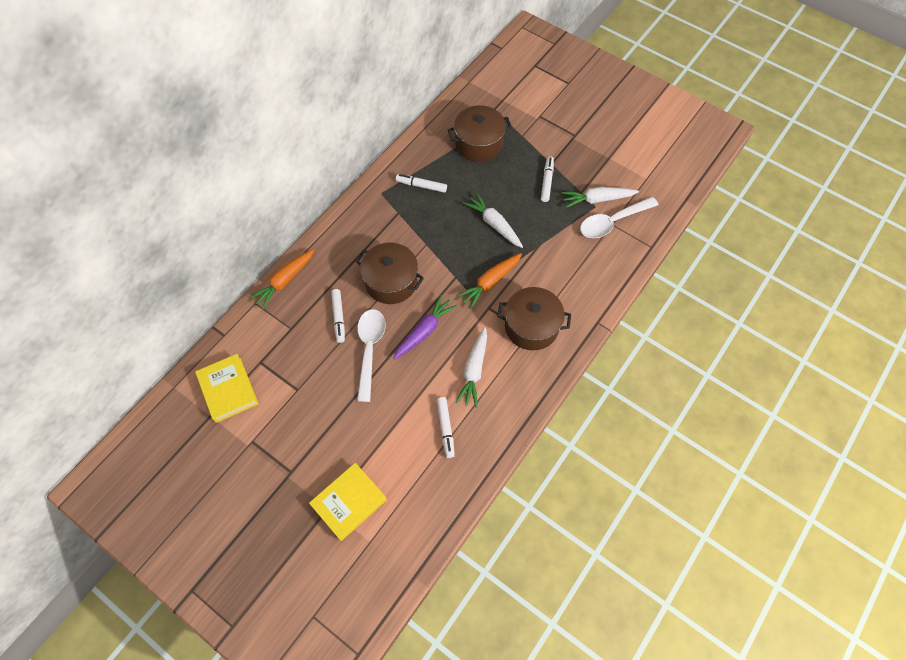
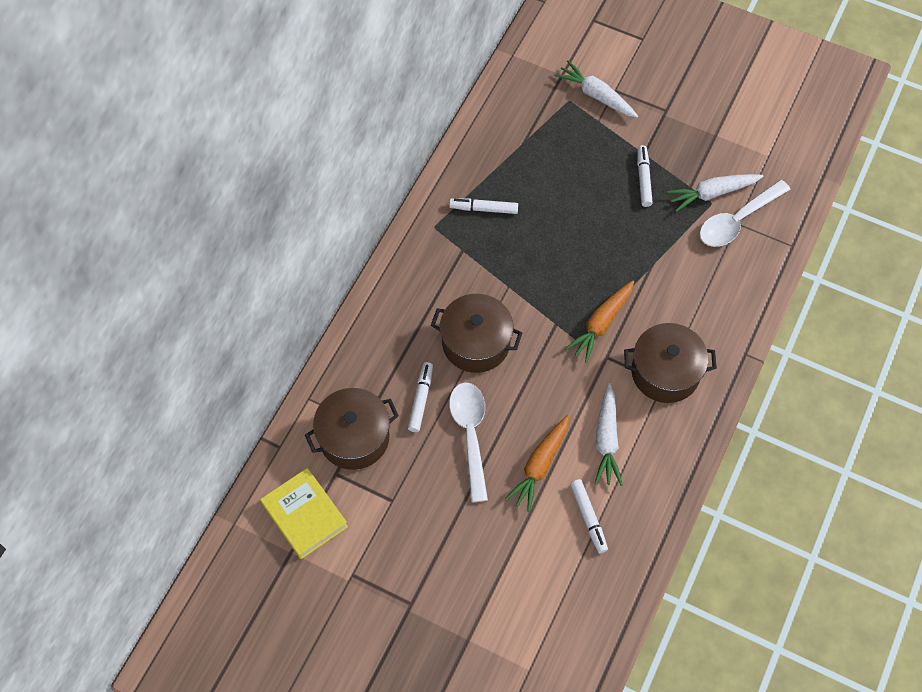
camera: 10 degrees left, 0 degrees up
orange carrot [249,249,314,310] -> orange carrot moved to [505,415,569,512]
yellow book [309,463,387,541] -> none
white marker [331,289,345,343] -> white marker turned 150 degrees counterclockwise [408,362,433,432]
purple carrot [393,295,457,359] -> none
brown pot [447,105,512,162] -> brown pot moved to [305,388,399,470]
white carrot [463,192,523,248] -> white carrot moved to [554,60,638,118]

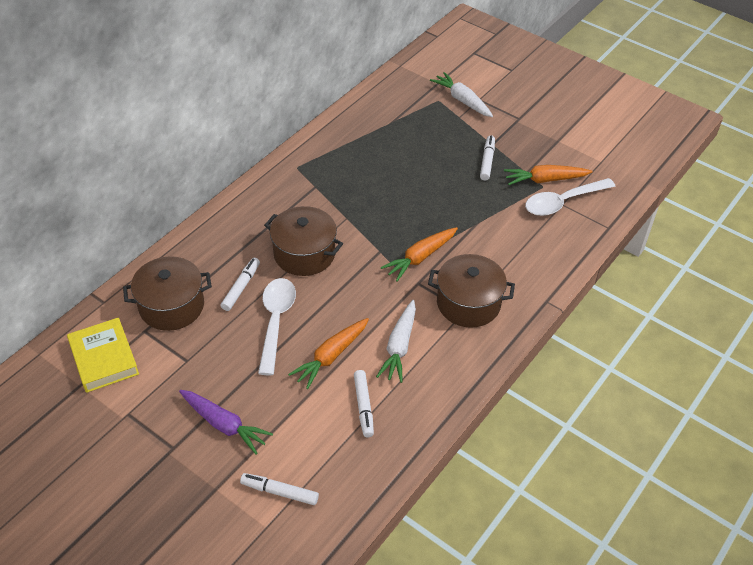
camera: 10 degrees right, 15 degrees down
white marker [449,198,518,214] -> white marker moved to [240,473,319,505]
white carrot [667,174,763,212] -> orange carrot [504,165,593,185]
none -> purple carrot [179,390,273,454]

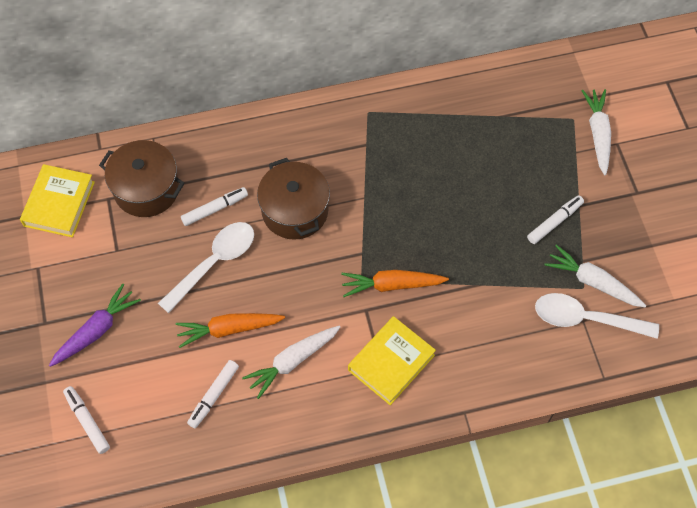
camera: 40 degrees right, 15 degrees up
purple carrot [179,390,273,454] -> purple carrot turned 120 degrees counterclockwise [49,284,141,367]
brown pot [428,254,515,328] -> yellow book [348,316,436,405]
orange carrot [504,165,593,185] -> white carrot [545,245,646,308]

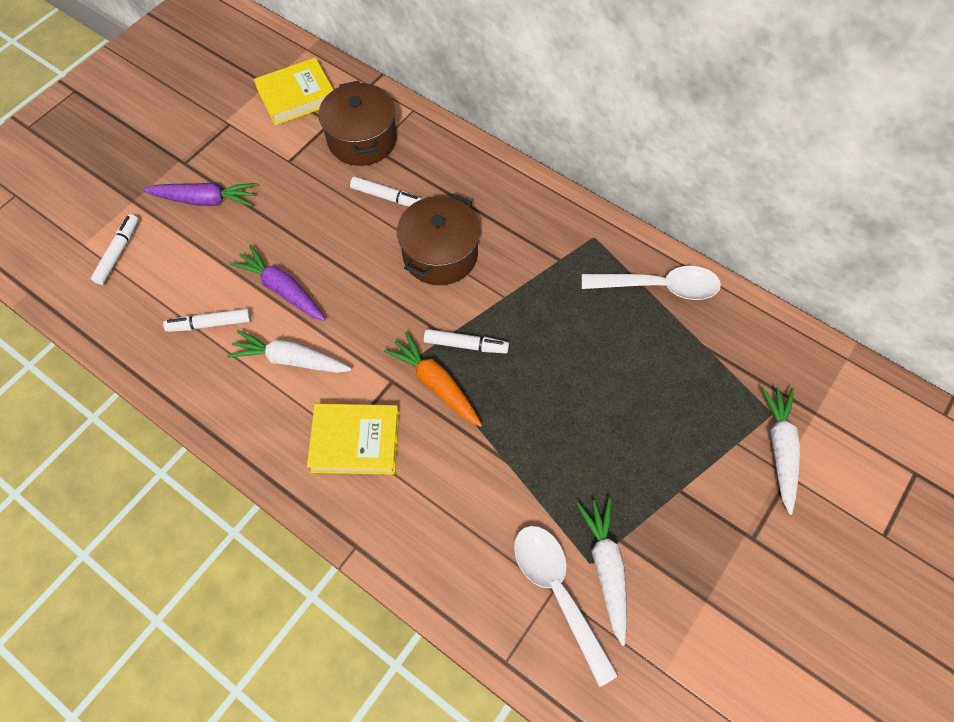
camera: 50 degrees right, 0 degrees up
white spoon [158,222,254,313] -> white spoon moved to [582,266,721,300]
orange carrot [175,313,285,348] -> purple carrot [229,244,325,321]
white marker [527,195,584,244] -> white marker moved to [424,329,509,354]
white carrot [582,89,611,175] -> white carrot turned 45 degrees counterclockwise [761,387,800,515]

